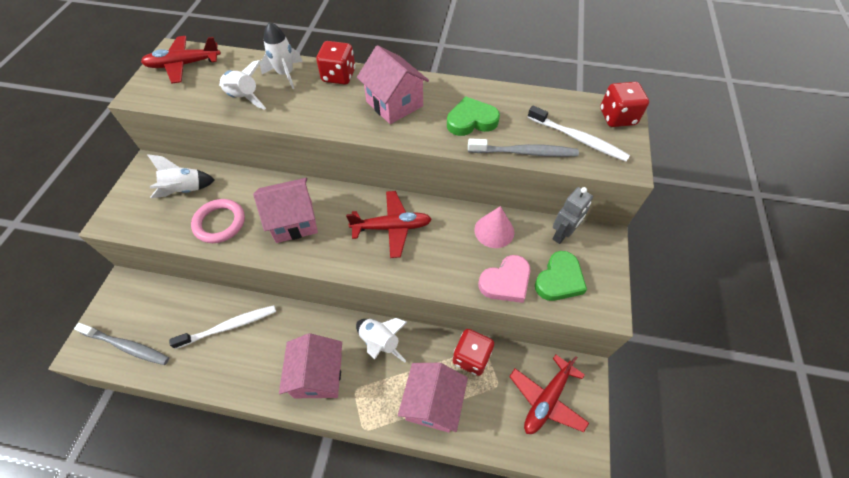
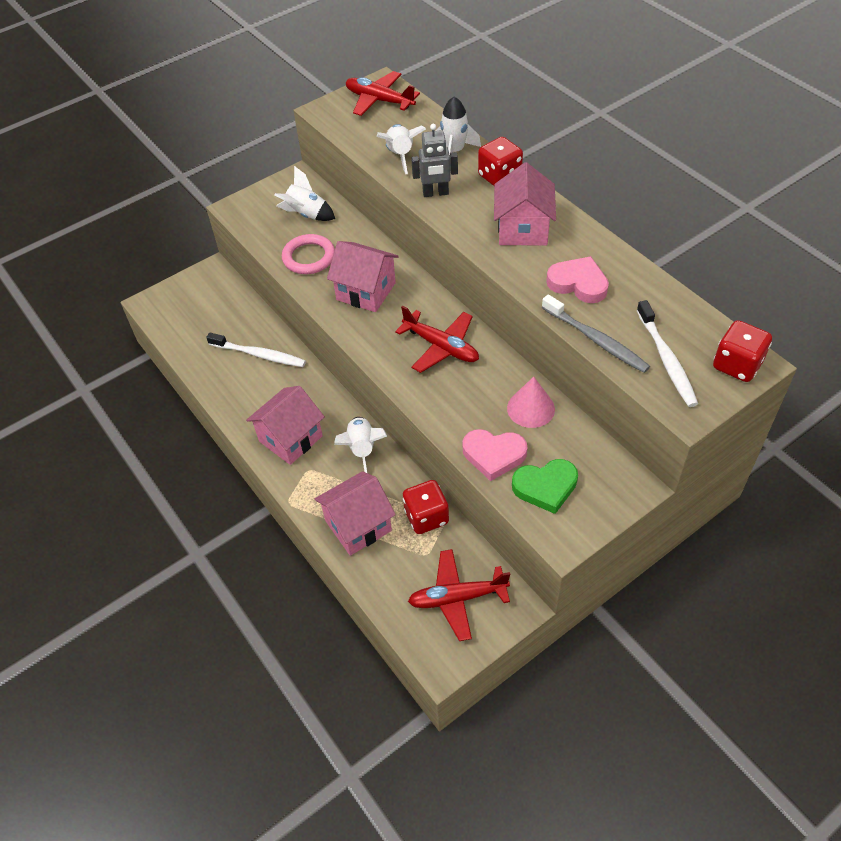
camera: 45 degrees right, 5 degrees down
grey toothbrush [74,323,170,365] -> none
green heart [447,96,500,136] -> pink heart [546,256,609,303]
grey robot [553,187,593,244] -> grey robot moved to [411,124,458,197]

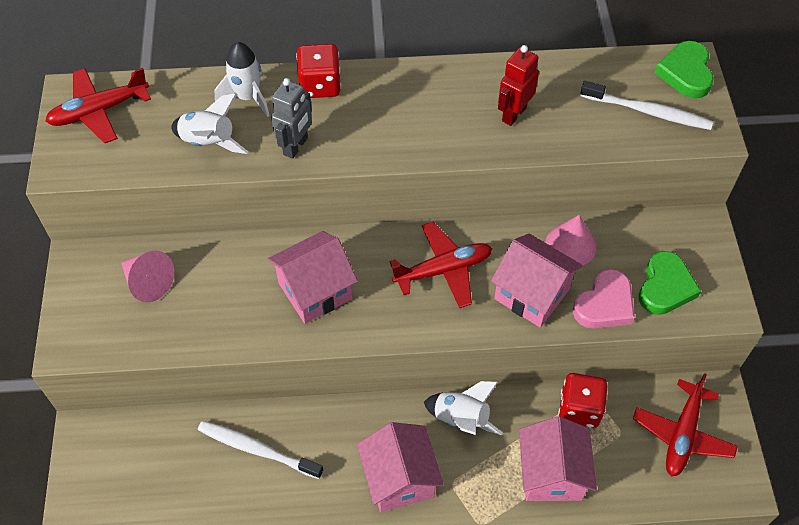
camera: 60 degrees left, 5 degrees up
white toothbrush [206,333,306,367] -> white toothbrush turned 120 degrees counterclockwise [198,421,323,479]
white rocket [274,166,335,221] -> pink cone [121,251,174,302]
pink ring [282,234,335,274] -> none
pink house [494,162,556,246] -> pink house moved to [491,234,583,328]
grey toothbrush [542,294,650,373] -> none
pink heart [546,256,609,303] -> red robot [498,45,539,126]
red dice [713,320,772,382] -> green heart [655,41,714,99]

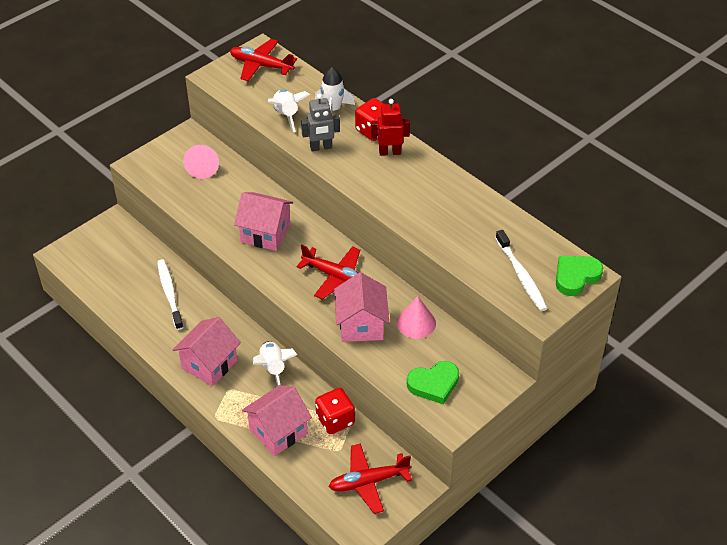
camera: 50 degrees right, 10 degrees down
red robot [498,45,539,126] -> red robot moved to [371,99,410,156]
pink heart [573,269,635,328] -> none

